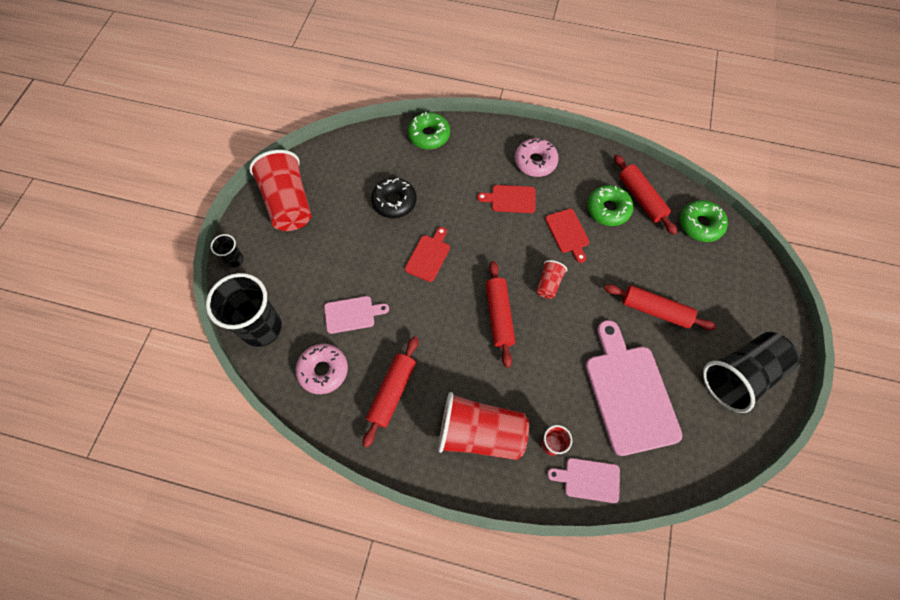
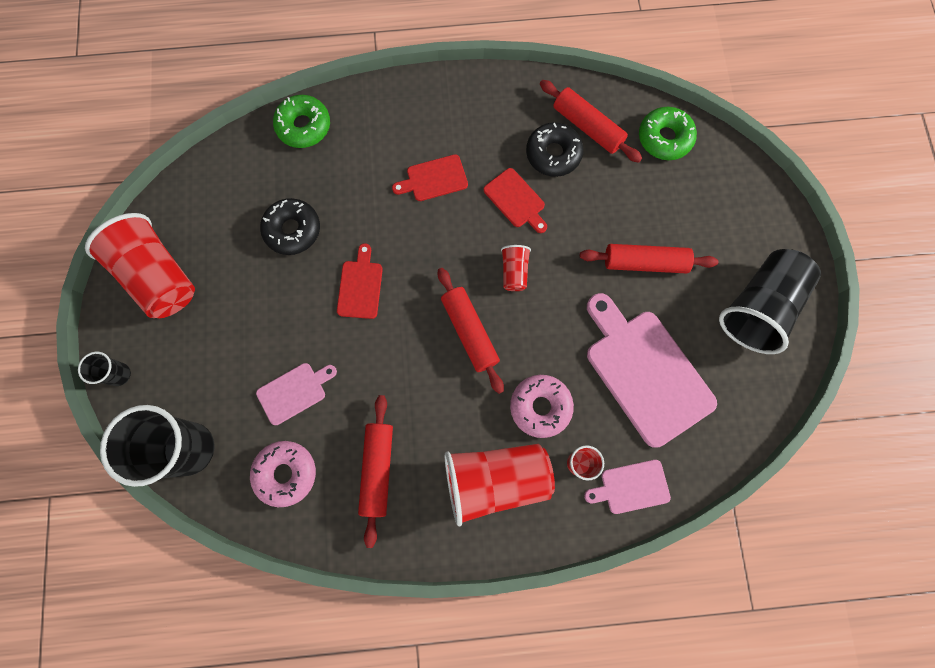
camera: 20 degrees left, 10 degrees up
pink donut [515,138,559,177] -> pink donut moved to [510,375,574,438]
green donut [587,185,633,226] -> black donut [526,122,584,177]

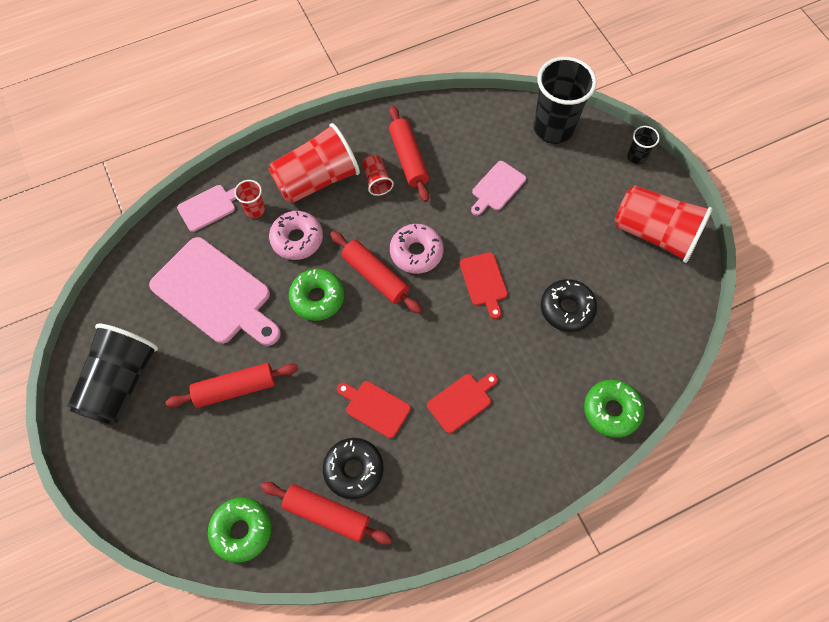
camera: 160 degrees right, 10 degrees down
pink donut [250,441,316,507] -> pink donut moved to [390,224,444,274]
red cup [501,245,531,291] -> red cup moved to [362,155,394,196]
none -> green donut [289,269,344,321]

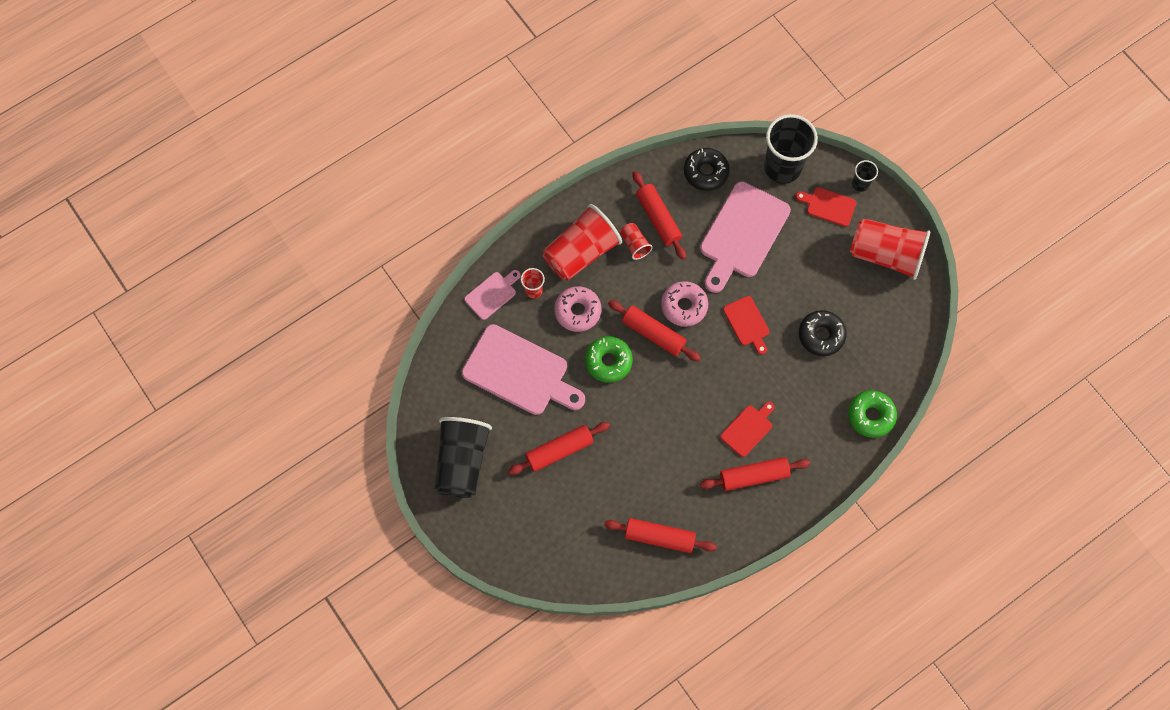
camera: 10 degrees left, 5 degrees up
green donut [208,497,272,562] -> none
black donut [323,438,384,499] -> black donut moved to [684,148,730,191]
red cutting board [337,381,411,438] -> red cutting board moved to [795,187,857,227]
pink cutting board [471,161,526,215] -> pink cutting board [700,182,791,293], size x2.00
none -> red rolling pin [700,457,810,491]

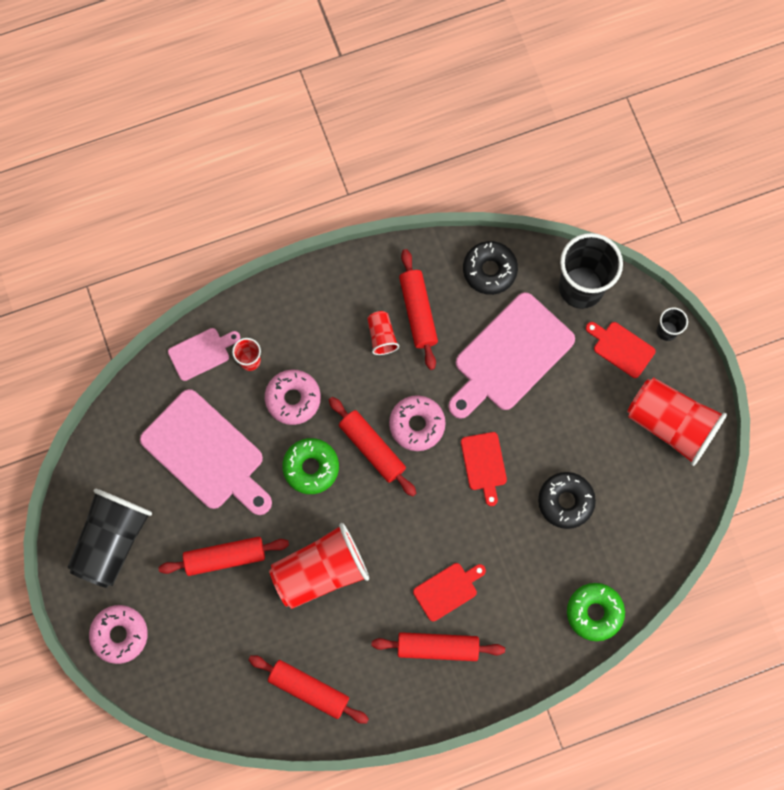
camera: 15 degrees right, 5 degrees up
red cup [543,204,622,281] -> red cup moved to [269,523,369,609]
none -> pink donut [89,605,148,664]

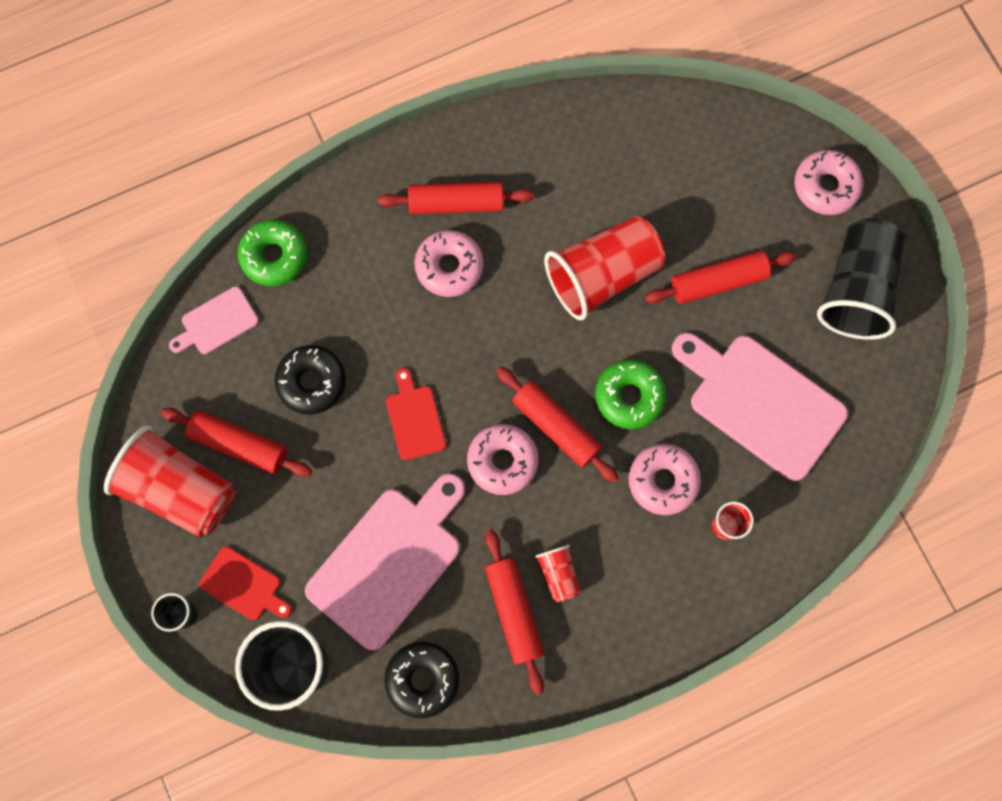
camera: 175 degrees right, 0 degrees up
pink cutting board [168,328,240,381] -> pink cutting board moved to [169,287,259,354]
red rolling pin [249,655,369,724] -> red rolling pin moved to [161,408,312,477]
red cutting board [413,563,486,622] -> pink donut [414,230,484,297]

